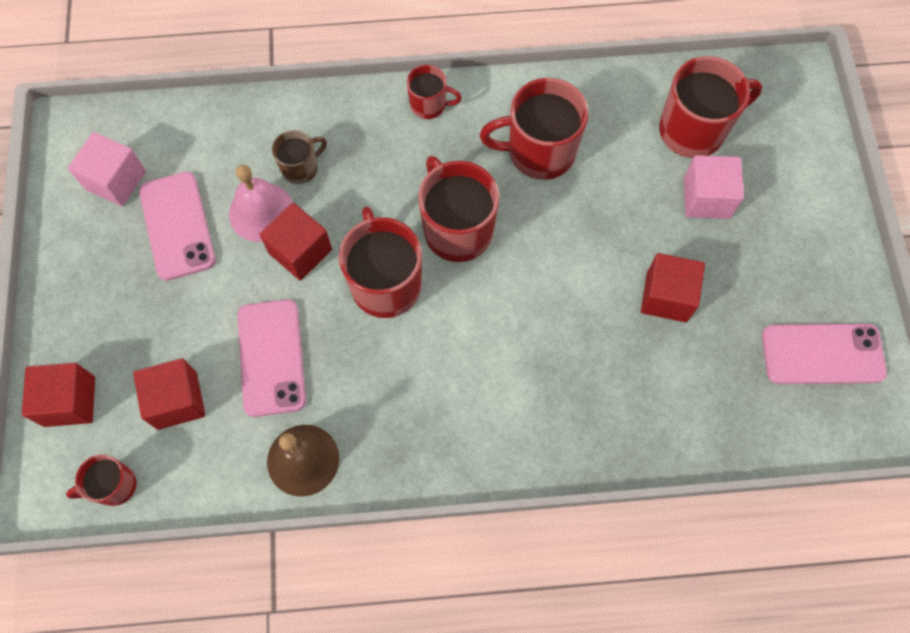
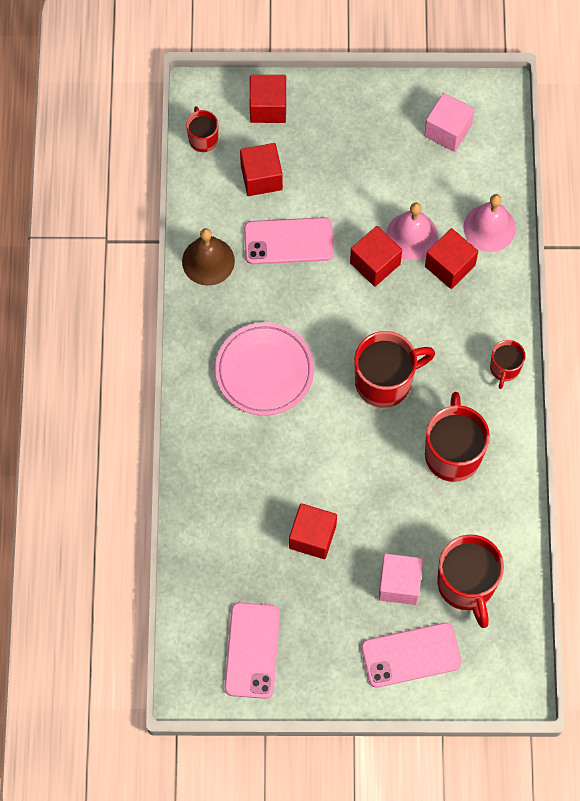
camera: 95 degrees right, 0 degrees up
pink phone [139,171,216,281] -> pink phone moved to [361,622,462,688]
brown mug [272,130,327,184] -> red cube [425,228,478,289]
red mug [339,206,422,318] -> none
none -> pink plate [215,322,314,416]
none -> pink bell [463,194,516,252]

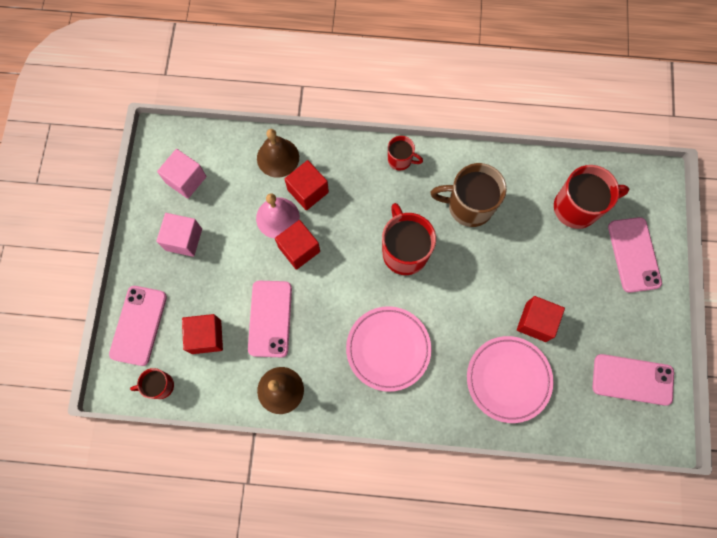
camera: 85 degrees left, 5 degrees up
red cube [250,75,286,123] -> pink phone [109,286,167,366]
pink cube [378,554,423,605] -> pink cube moved to [156,213,202,257]
red mug [425,392,490,482] -> brown mug [431,163,507,227]
pink bell [463,194,516,252] -> brown bell [257,129,299,178]
none -> pink plate [467,336,553,423]

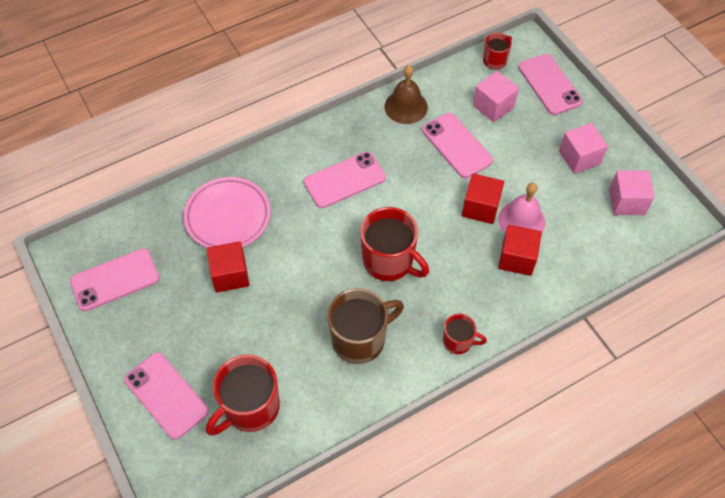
camera: 145 degrees right, 15 degrees down
red cube [182,314,223,354] -> pink cube [473,71,519,122]
brown bell [257,129,299,178] -> none
pink plate [346,306,431,392] -> pink phone [304,151,386,208]
red mug [388,136,423,170] -> red mug turned 150 degrees counterclockwise [443,313,487,354]

